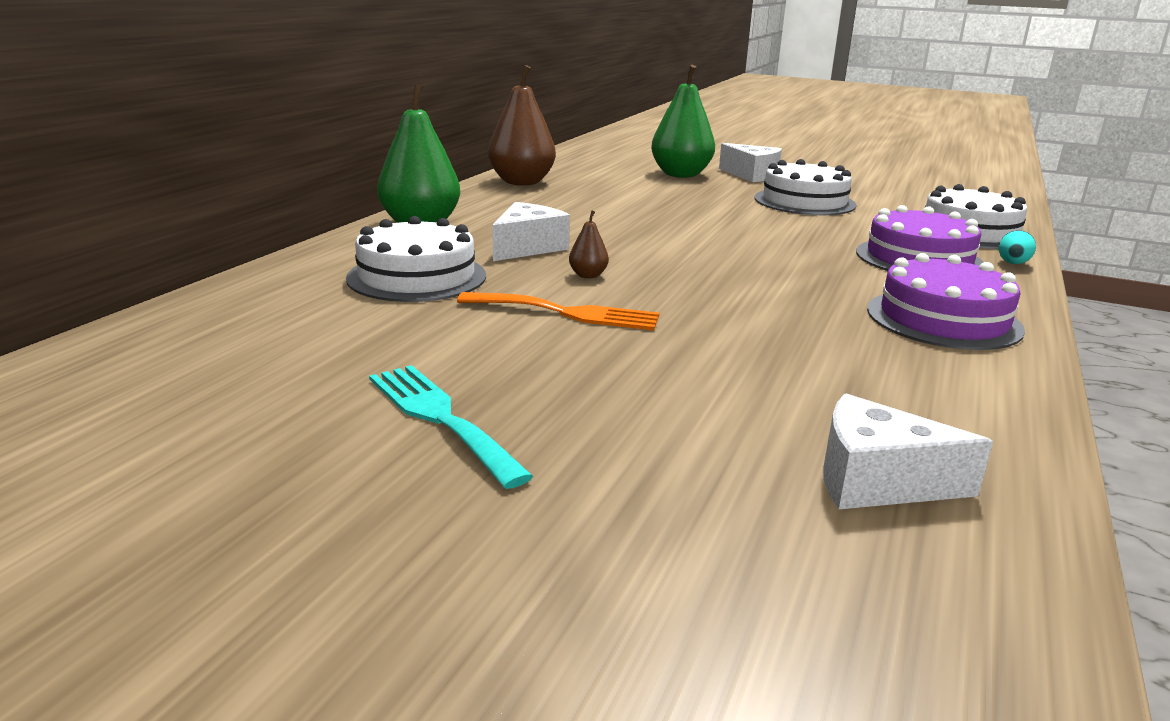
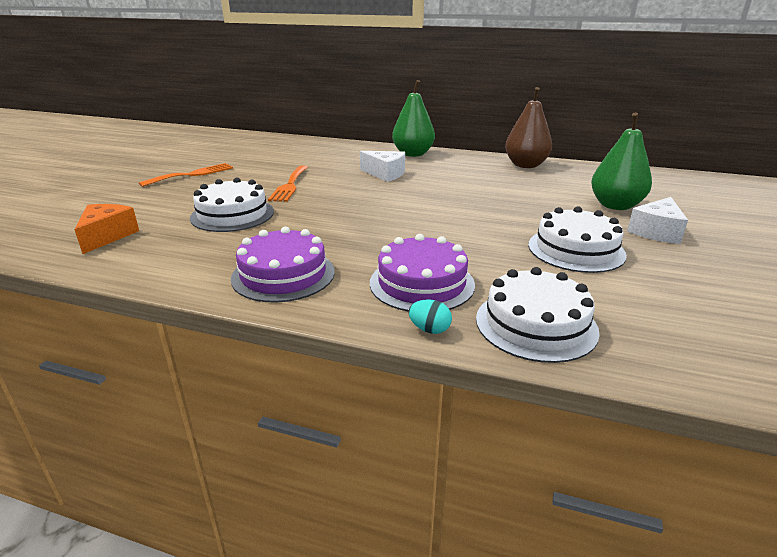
camera: 85 degrees right, 5 degrees up
white cake [346,216,486,302] -> white cake moved to [190,177,274,232]
turquoise fork [369,365,533,489] -> orange fork [138,163,233,187]
brown pear [569,211,609,278] -> none
white cheese [823,394,993,509] -> orange cheese [74,204,139,254]

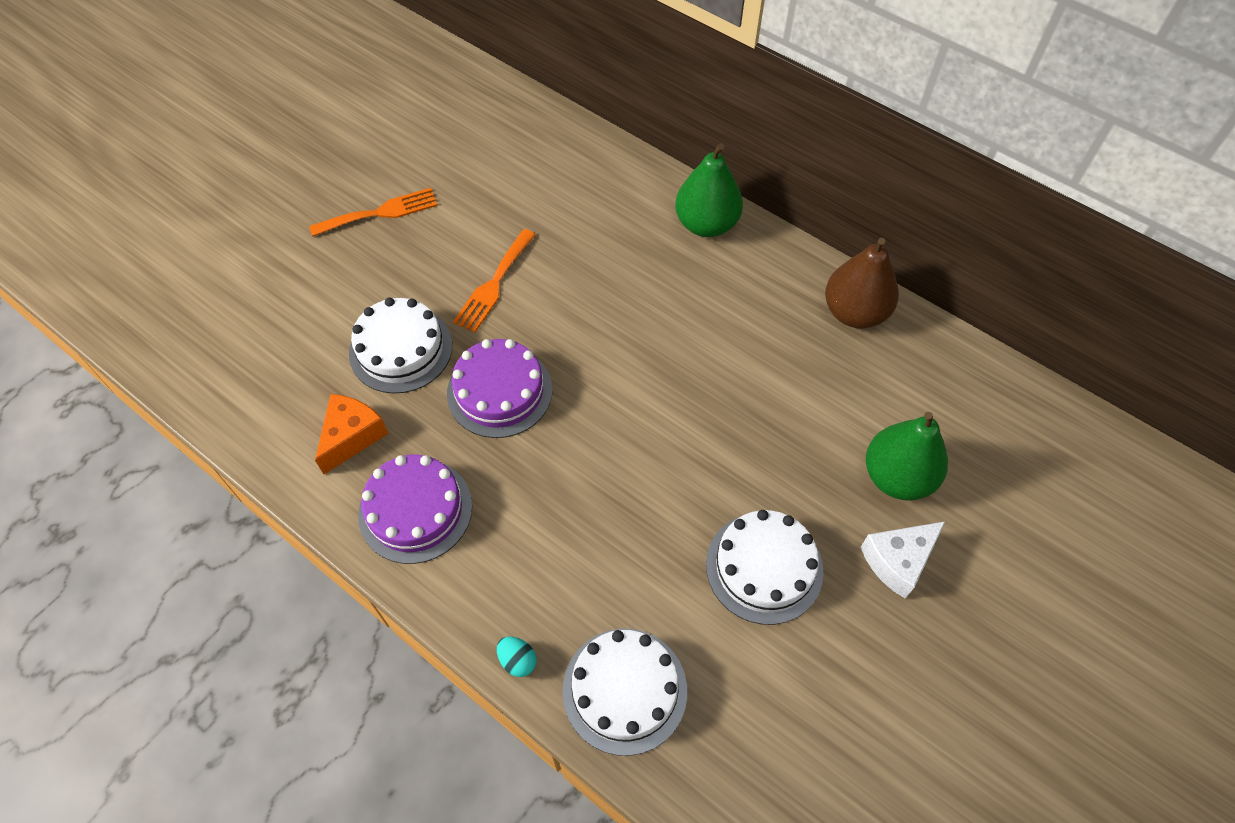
camera: 20 degrees right, 30 degrees up
orange cheese [74,204,139,254] -> orange cheese moved to [315,394,389,474]
white cheese [360,151,405,182] -> none
purple cake [370,234,475,311] -> purple cake moved to [447,339,552,438]

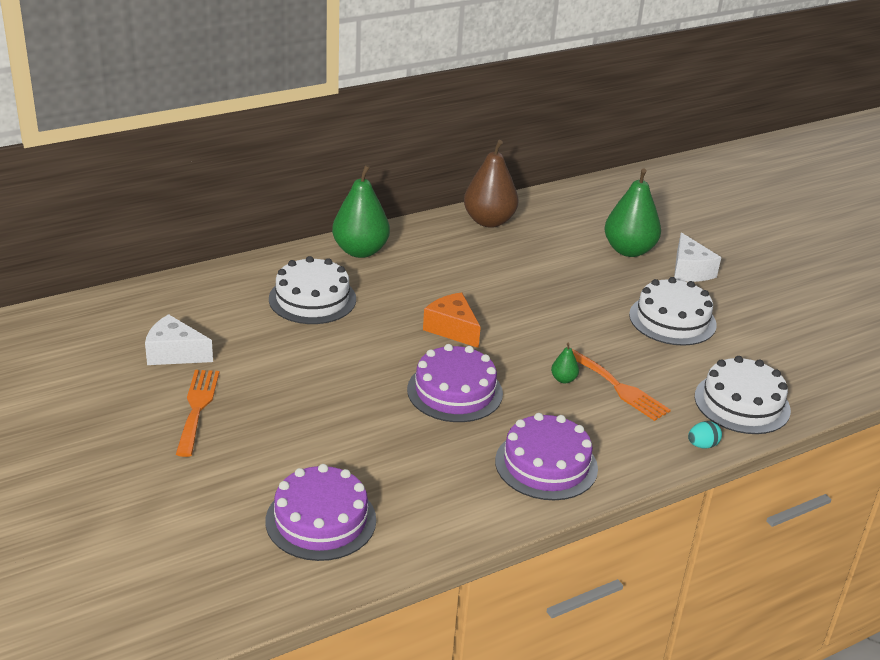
camera: 70 degrees left, 25 degrees down
orange cheese [315,394,389,474] -> orange cheese moved to [423,292,481,348]
white cake [349,297,452,394] -> white cake moved to [269,256,356,324]
orange fork [453,229,536,332] -> orange fork moved to [572,349,671,421]
none -> white cheese [145,314,213,365]
none -> purple cake [266,464,376,561]
none -> green pear [551,343,579,383]

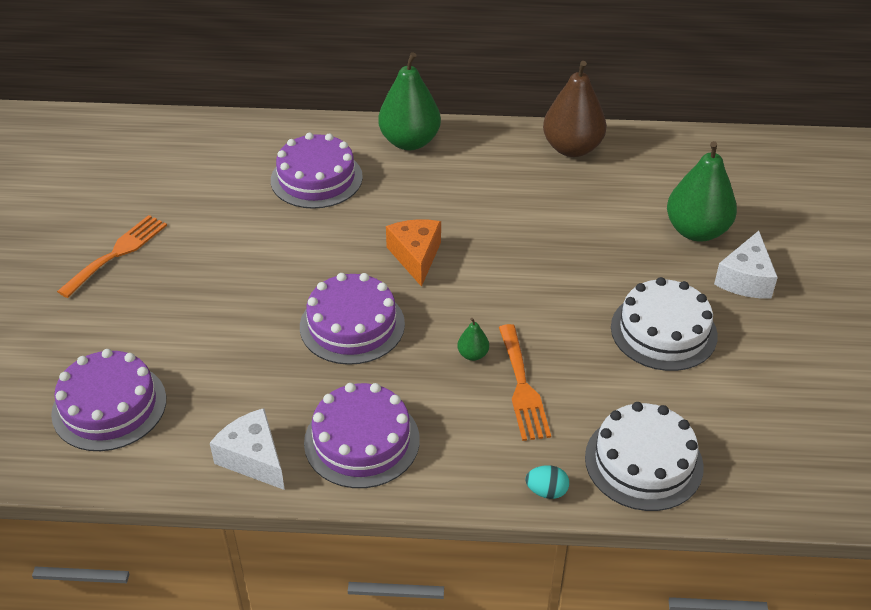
camera: 35 degrees right, 10 degrees up
white cheese [145,314,213,365] -> white cheese moved to [210,408,285,490]
white cake [269,256,356,324] -> purple cake [271,133,363,209]

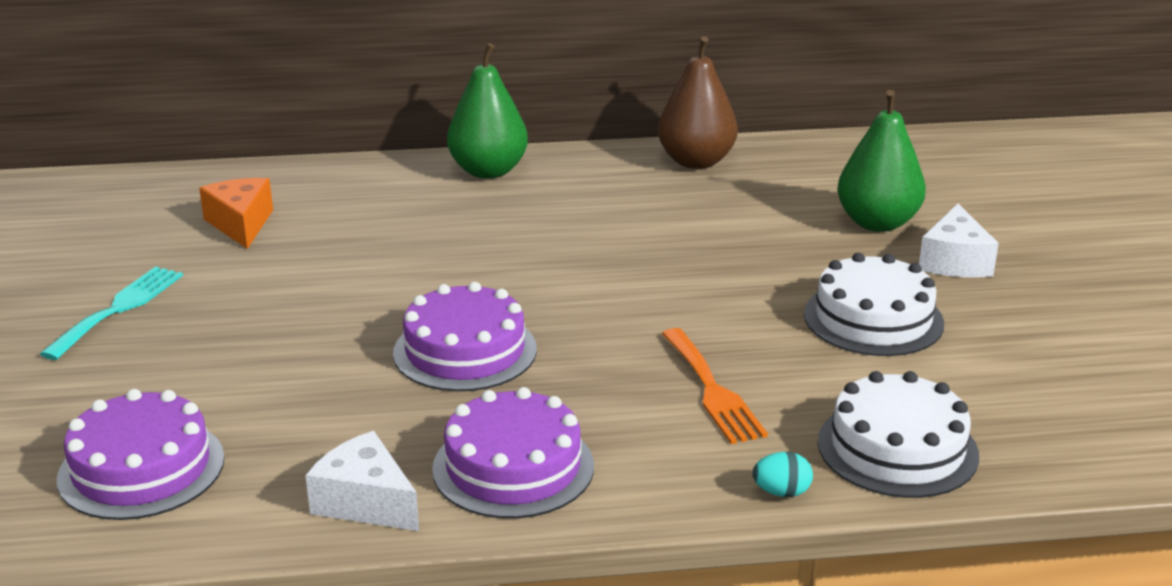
camera: 10 degrees left, 15 degrees down
orange fork [57,215,167,298] -> turquoise fork [40,266,183,360]
purple cake [271,133,363,209] -> none
orange cheese [386,219,441,287] -> orange cheese moved to [199,178,273,249]
green pear [457,318,489,361] -> none

